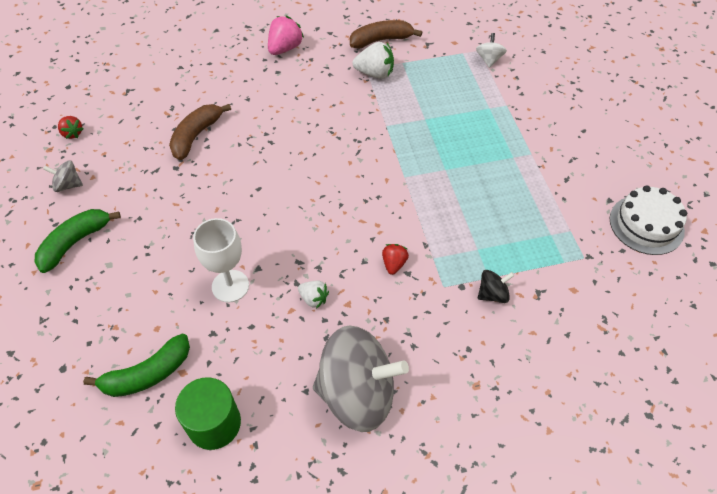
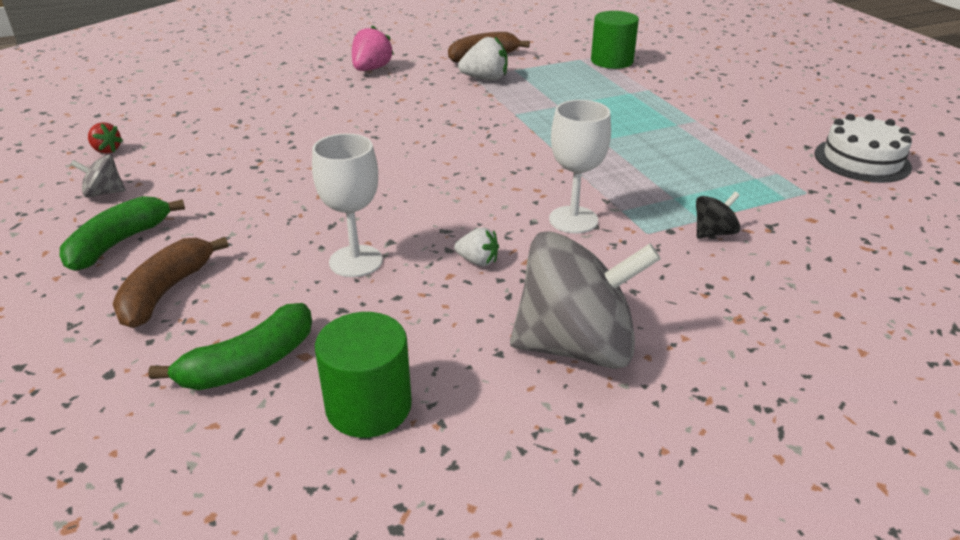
camera: 10 degrees left, 20 degrees down
brown banana [169,104,231,160] -> brown banana moved to [113,237,228,328]
red strawberry [382,244,409,275] -> white goblet [549,100,611,234]
white spinning top [476,33,507,68] -> green cylinder [591,11,639,69]

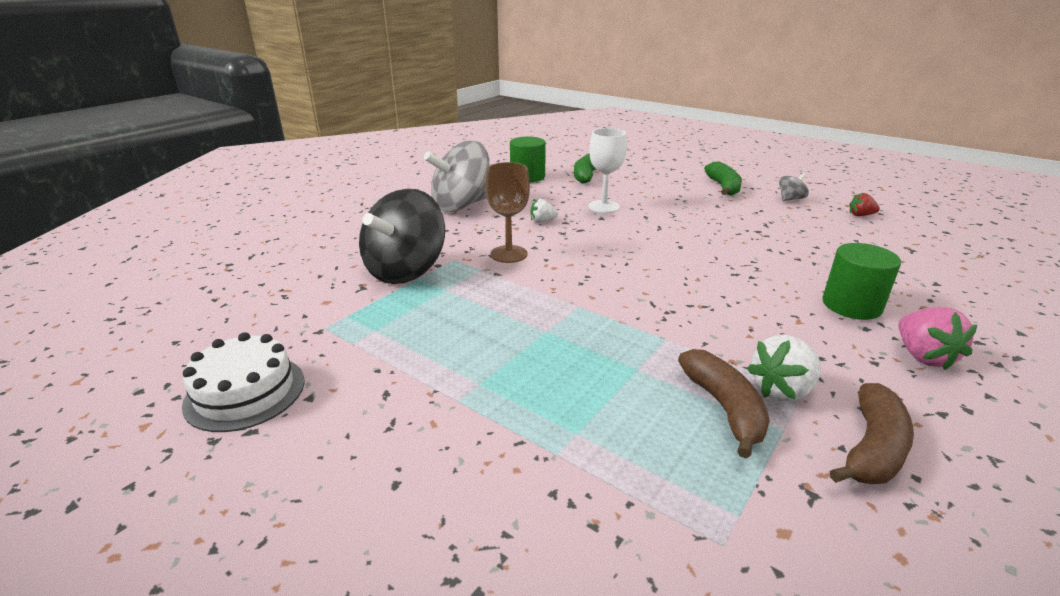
camera: 150 degrees right, 5 degrees down
brown banana [113,237,228,328] -> brown banana moved to [678,349,770,458]
white goblet [549,100,611,234] -> brown goblet [485,162,530,263]
green cylinder [591,11,639,69] -> green cylinder moved to [822,243,901,320]
black spinning top [696,192,740,238] -> black spinning top [359,188,445,284], size x2.37

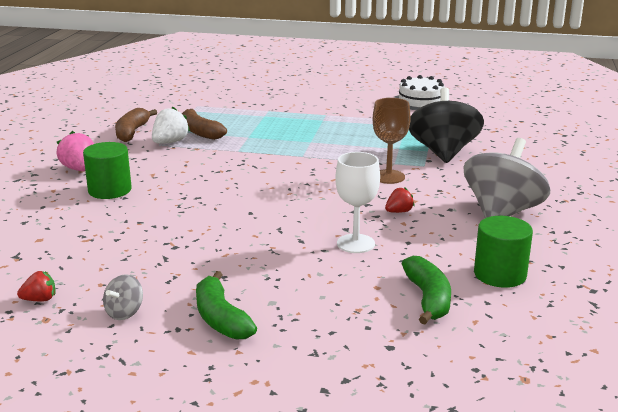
camera: 155 degrees right, 5 degrees down
white strawberry [531,199,558,223] -> red strawberry [385,187,415,213]

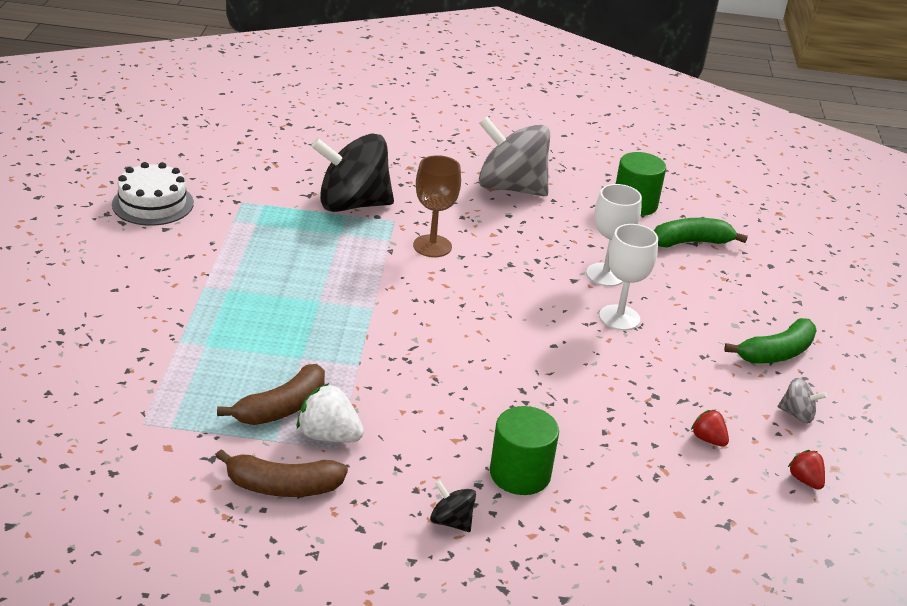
camera: 100 degrees left, 10 degrees up
pink strawberry [56,131,94,171] -> black spinning top [430,480,476,532]
red strawberry [385,187,415,213] -> red strawberry moved to [691,410,729,446]
none -> white goblet [599,224,658,330]

